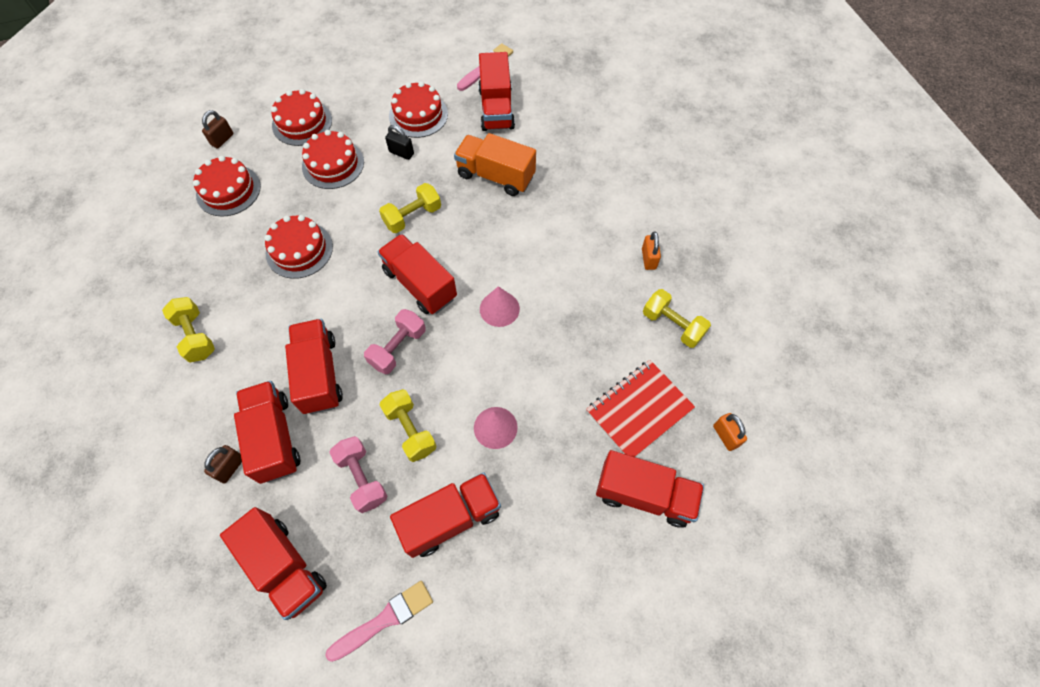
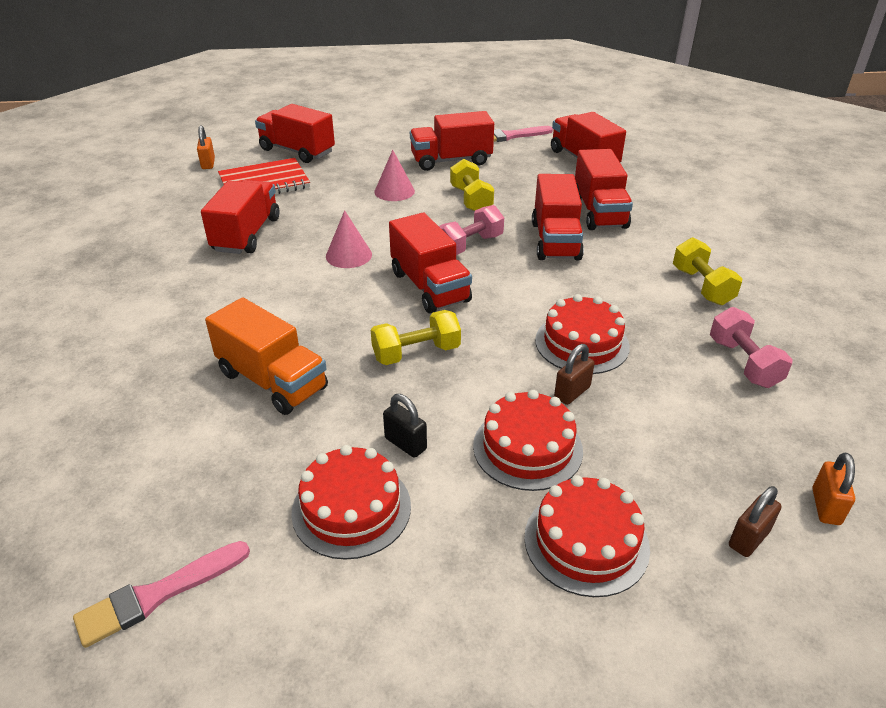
camera: 165 degrees left, 25 degrees down
red cake [193,156,261,217] -> none
brown padlock [204,445,242,483] -> brown padlock moved to [554,344,595,405]
pink dumbbell [329,436,387,513] -> pink dumbbell moved to [710,307,793,388]
red truck [478,52,515,131] -> red truck moved to [201,180,280,254]
orange padlock [642,231,661,270] -> orange padlock moved to [812,452,855,525]
yellow dumbbell [643,289,711,348] -> none

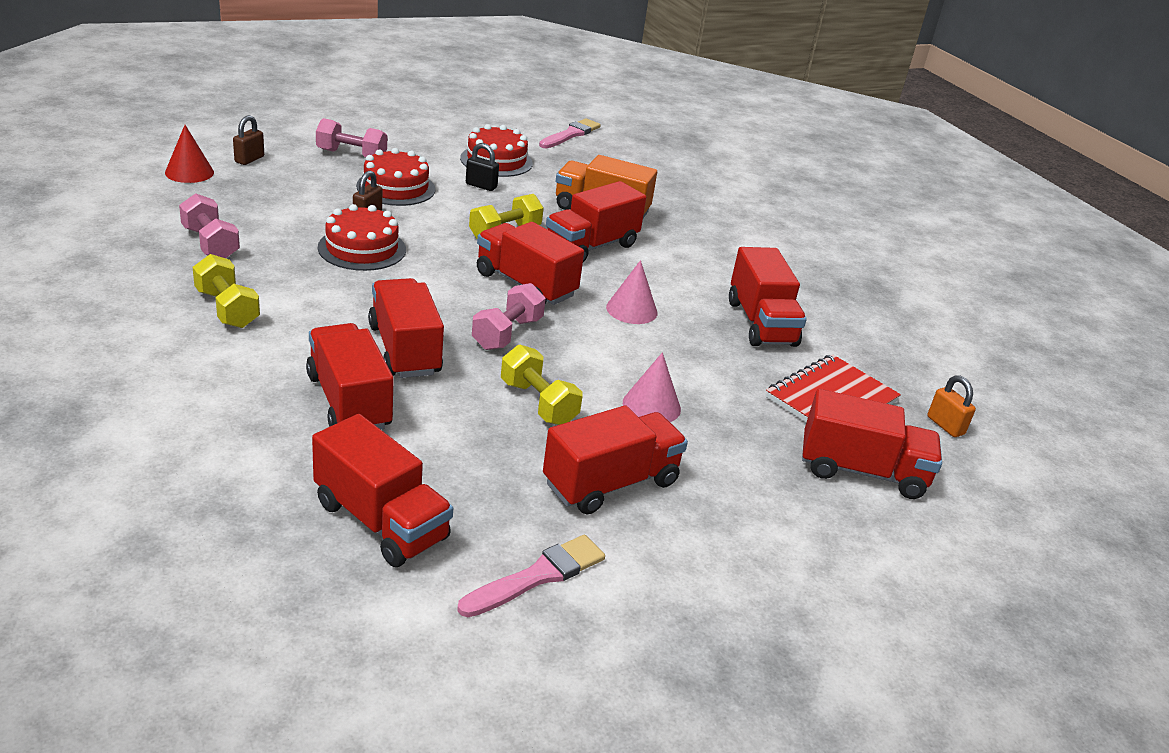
camera: 155 degrees right, 5 degrees down
red cake [524,475,650,597] -> pink dumbbell [316,118,387,157]
orange padlock [812,452,855,525] -> red cone [165,125,214,183]
none -> red truck [546,181,646,262]

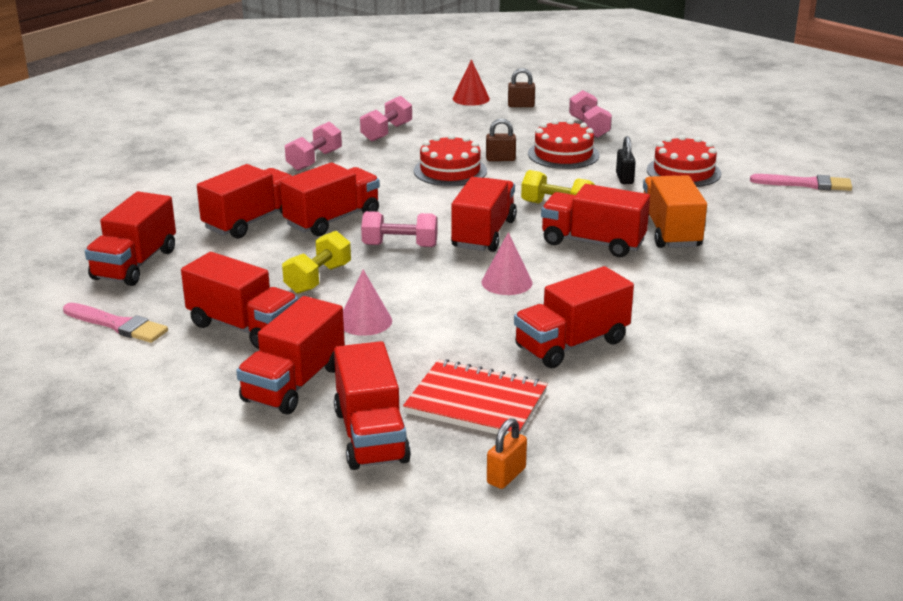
camera: 70 degrees right, 5 degrees down
yellow dumbbell [193,254,260,328] -> pink dumbbell [285,122,342,171]
none -> red truck [236,296,345,414]

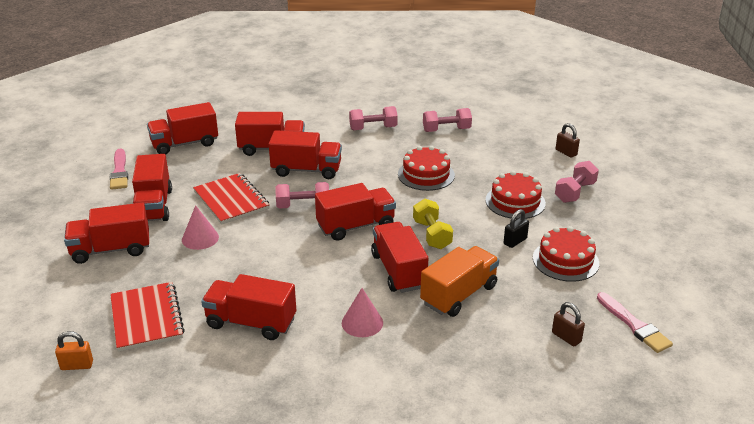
camera: 50 degrees right, 5 degrees up
yellow dumbbell [282,231,351,294] -> red notebook [193,173,270,225]
red truck [334,341,411,470] -> none
pink dumbbell [361,211,438,247] -> pink dumbbell turned 60 degrees counterclockwise [275,182,329,208]
red cone [453,59,490,106] -> none
pink cone [482,232,532,295] -> pink cone moved to [342,288,383,337]
brown padlock [486,119,516,161] -> brown padlock moved to [552,302,585,346]

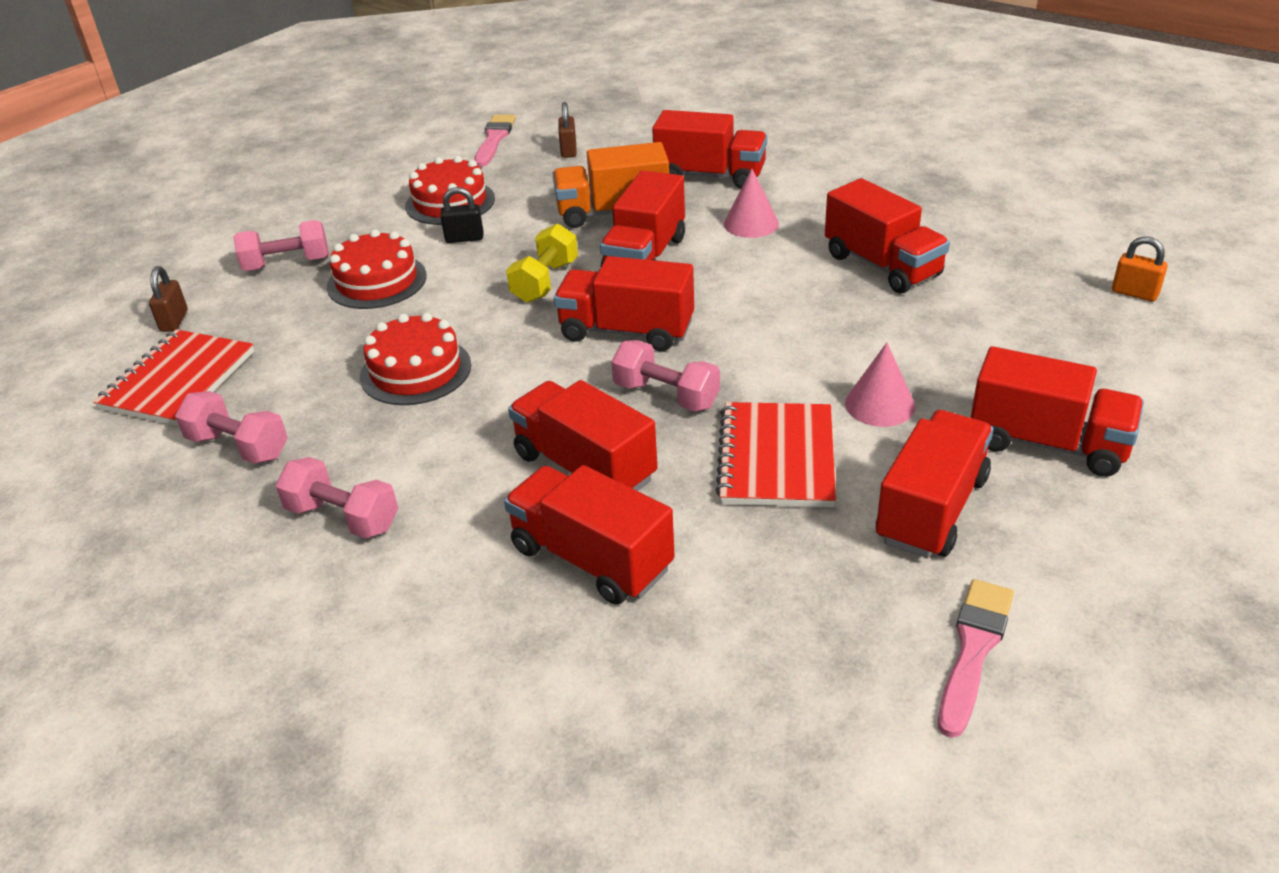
camera: 140 degrees left, 5 degrees up
red notebook [110,282,185,352] -> red notebook moved to [93,329,254,426]
red truck [147,102,218,155] -> red truck moved to [652,110,767,189]

